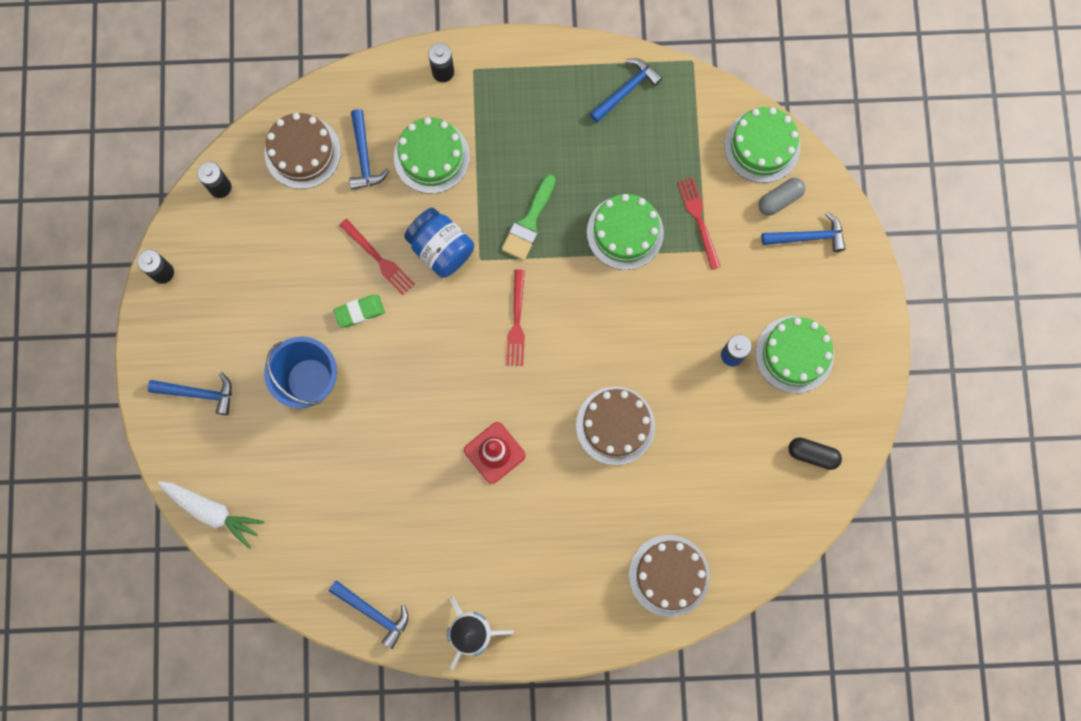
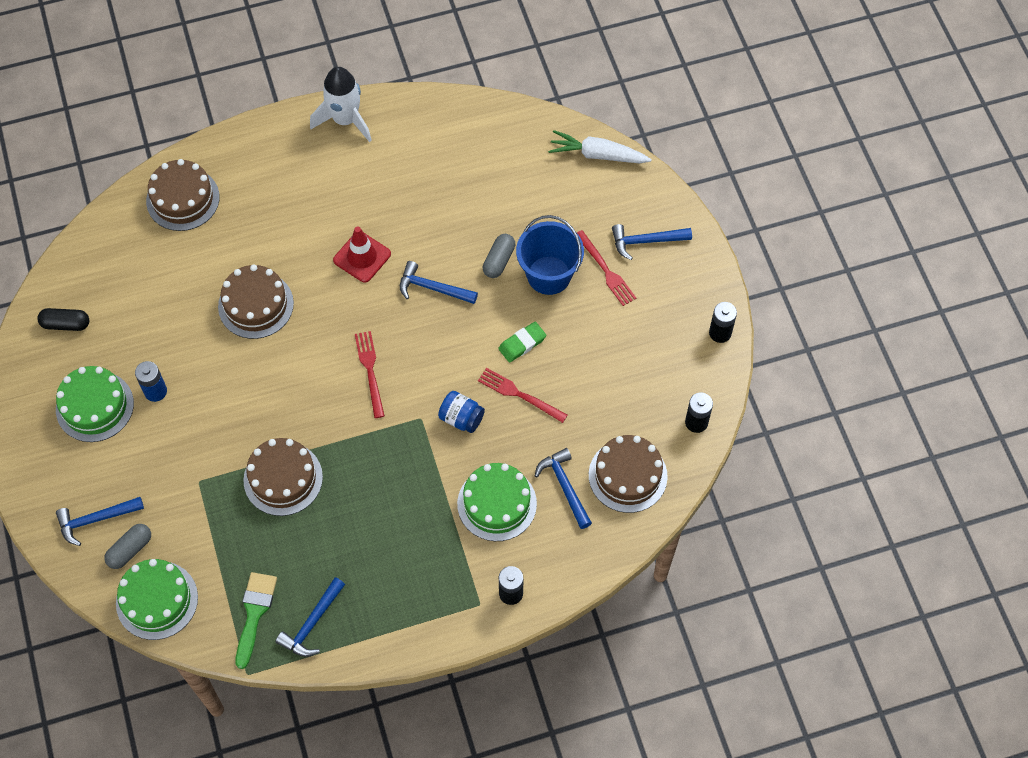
camera: 165 degrees right, 15 degrees down
blue hammer [329,580,408,649] -> blue hammer moved to [400,261,478,304]
blue jar [404,208,474,278] -> blue jar [438,391,485,433], size x0.66
green brush [502,174,555,260] -> green brush moved to [236,572,277,669]
green cake [587,194,664,270] -> brown cake [243,438,323,516]
red fork [677,178,721,270] -> red fork moved to [577,230,636,306]
none -> grey capsule [483,234,515,278]

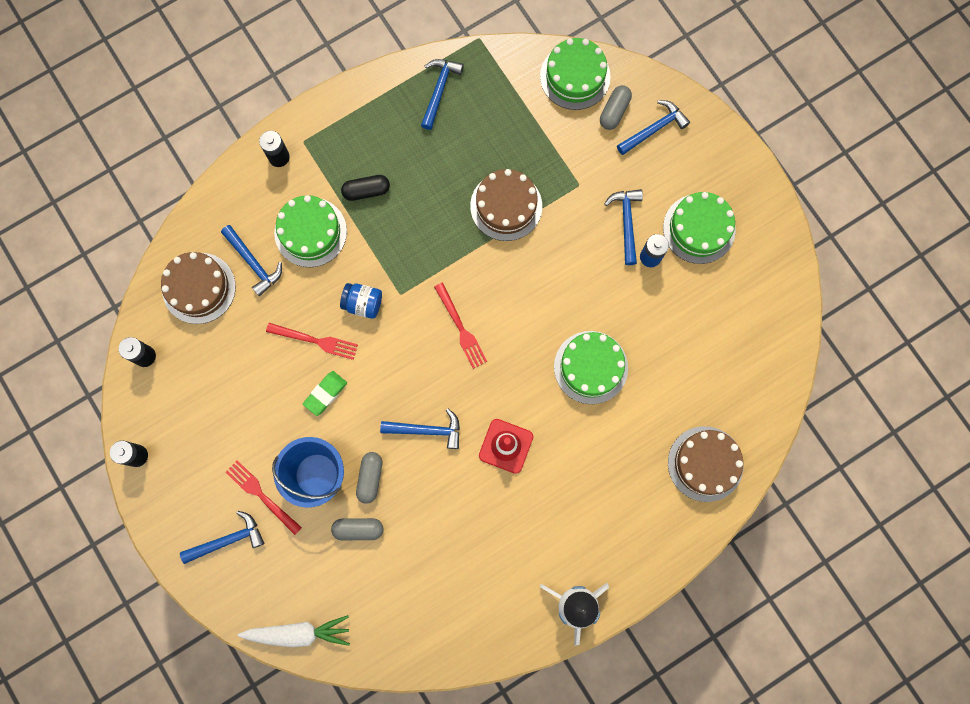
camera: 165 degrees right, 15 degrees up
black capsule [37,308,89,331] -> black capsule moved to [341,175,390,201]
brown cake [218,264,294,339] -> green cake [554,331,628,404]
green brush [236,572,277,669] -> none
none -> grey capsule [331,518,384,540]
none -> blue hammer [604,189,643,265]

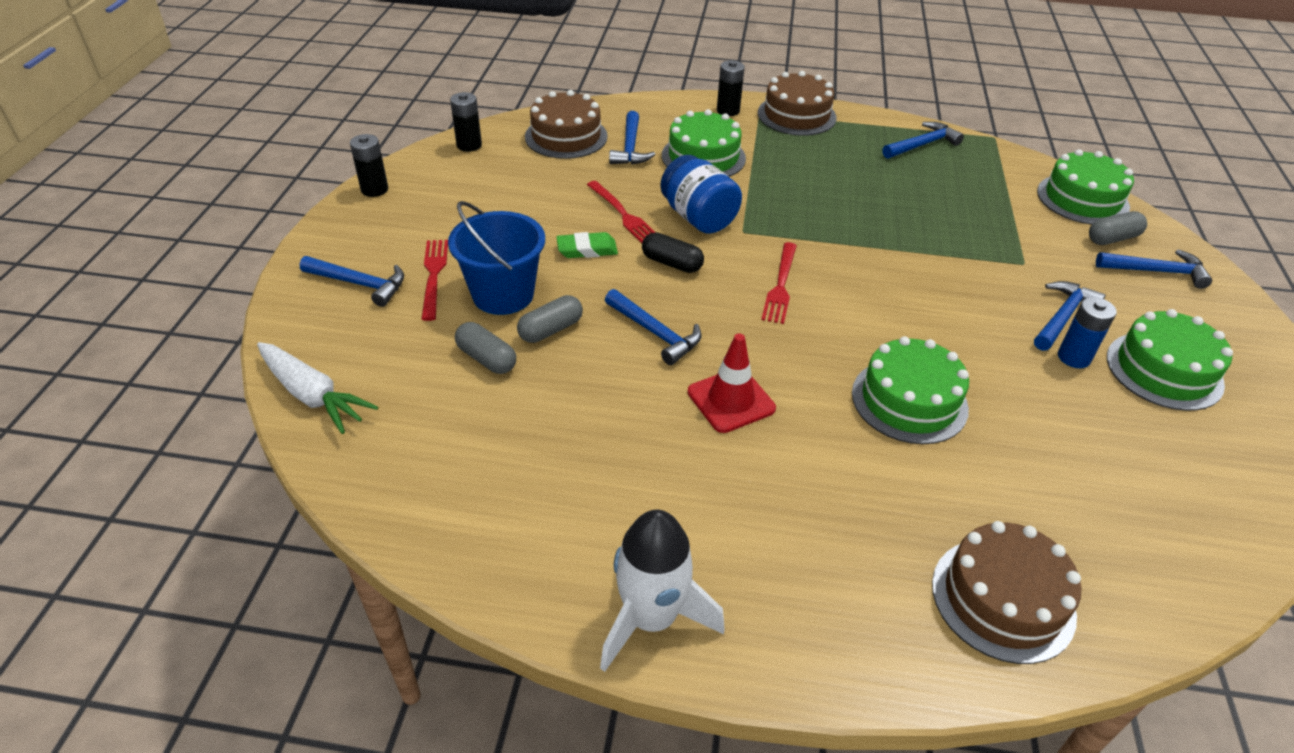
camera: 40 degrees right, 35 degrees down
blue jar [340,283,382,319] -> blue jar [660,155,742,234], size x1.51
black capsule [341,175,390,201] -> black capsule moved to [642,232,704,273]
brown cake [470,169,542,241] -> brown cake moved to [758,71,837,136]

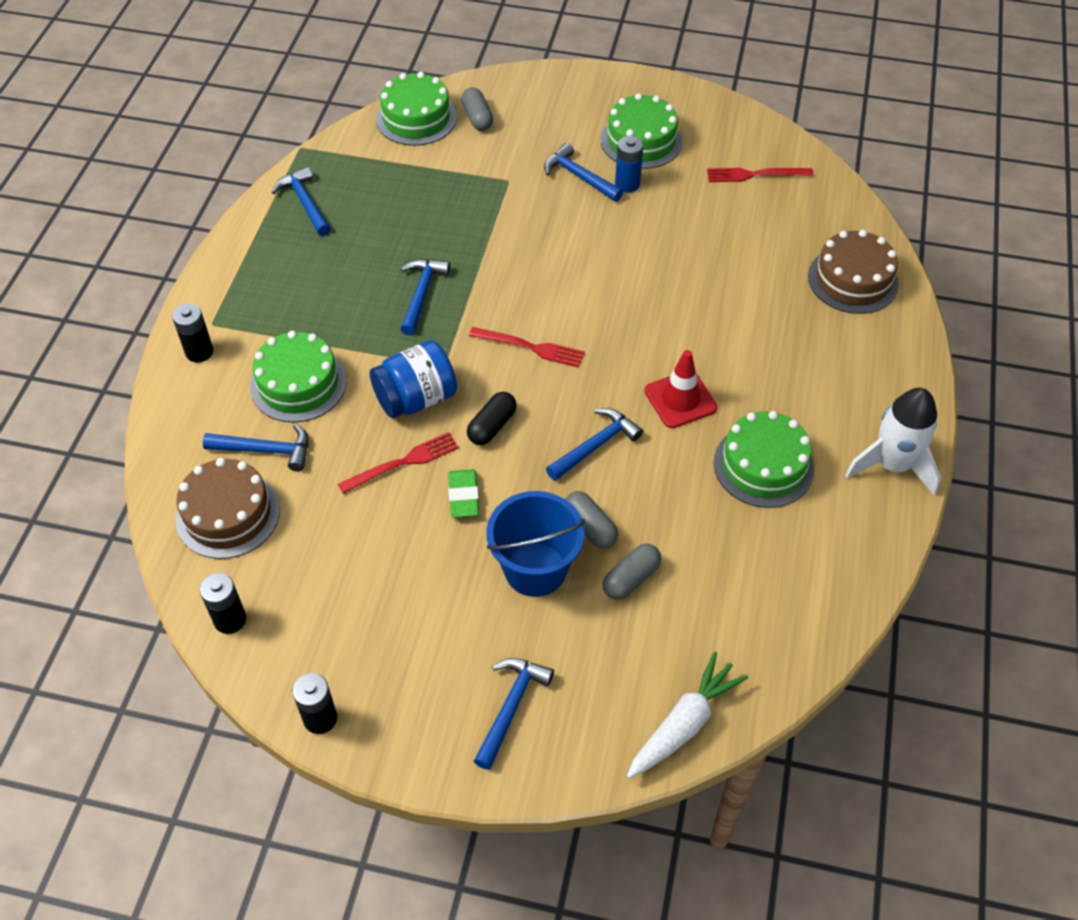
camera: 85 degrees left, 10 degrees up
red fork [421,240,448,321] -> red fork moved to [707,168,813,182]
brown cake [758,71,837,136] -> none
green cake [852,336,969,444] -> green cake moved to [714,411,814,508]
blue hammer [1096,249,1212,289] -> blue hammer moved to [400,259,450,336]

